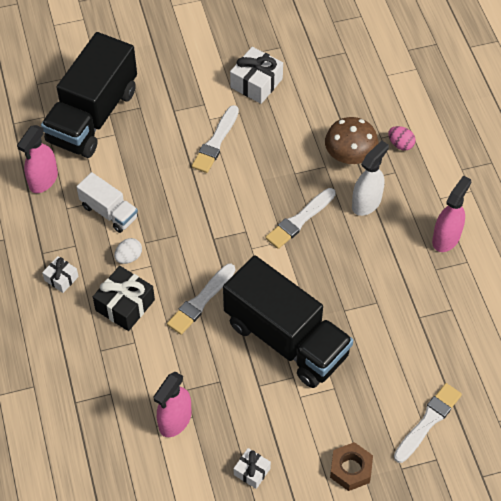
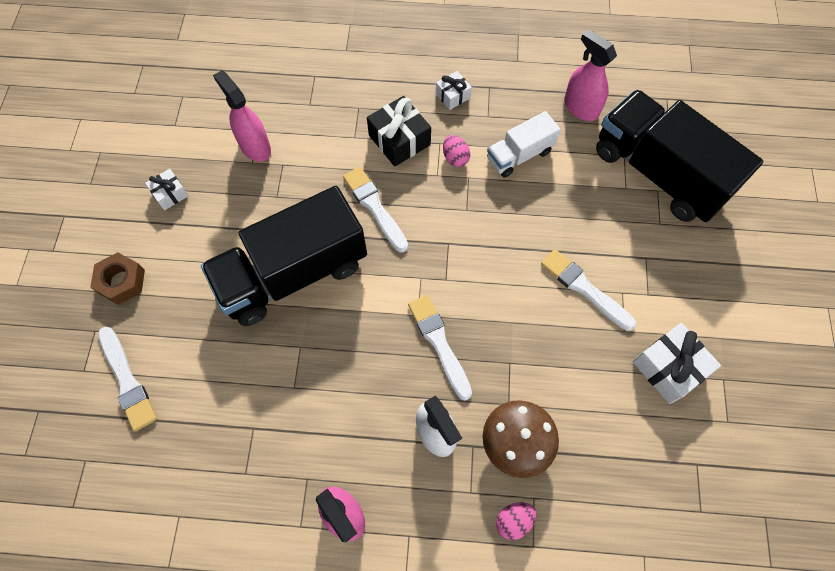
camera: 110 degrees right, 10 degrees up
white egg [114,238,142,264] -> pink egg [443,135,470,167]

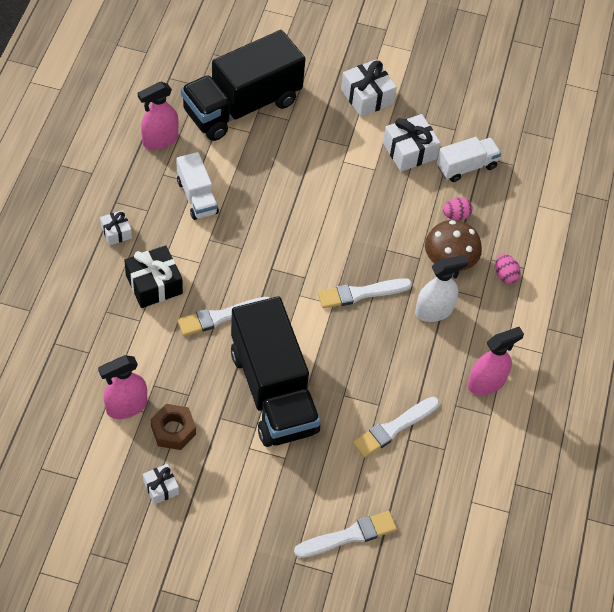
camera: 85 degrees left, 10 degrees down
brown nut [90,252,145,305] -> brown nut moved to [150,404,196,450]
pink egg [443,135,470,167] -> pink egg moved to [443,197,473,220]
white brush [541,249,636,331] -> white brush moved to [353,397,439,458]
none -> white gift [341,60,397,117]
none -> white truck [437,137,501,182]

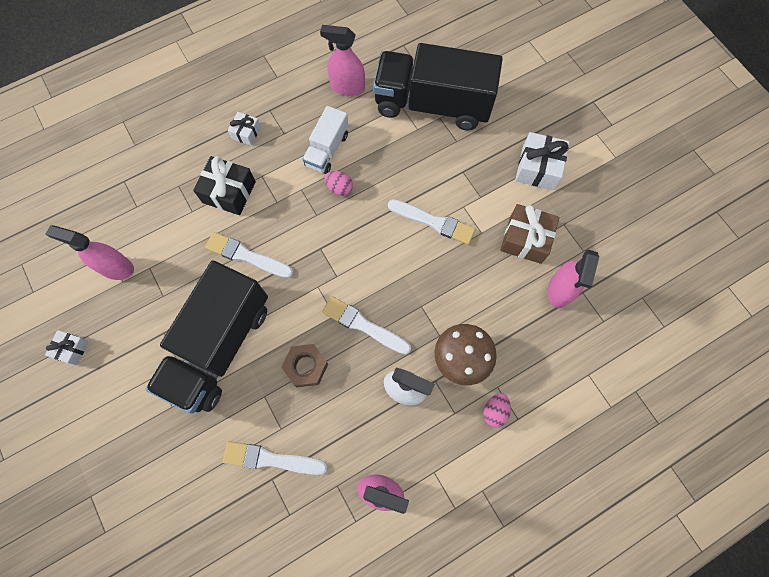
camera: 50 degrees right, 15 degrees up
brown nut [150,404,196,450] -> brown nut moved to [281,344,328,387]
white brush [294,511,397,558] -> white brush moved to [388,199,475,245]
white gift [383,114,440,172] -> brown gift [500,204,560,264]
white truck [437,137,501,182] -> pink spray bottle [547,250,599,308]
pink egg [443,197,473,220] -> pink egg moved to [324,171,353,196]

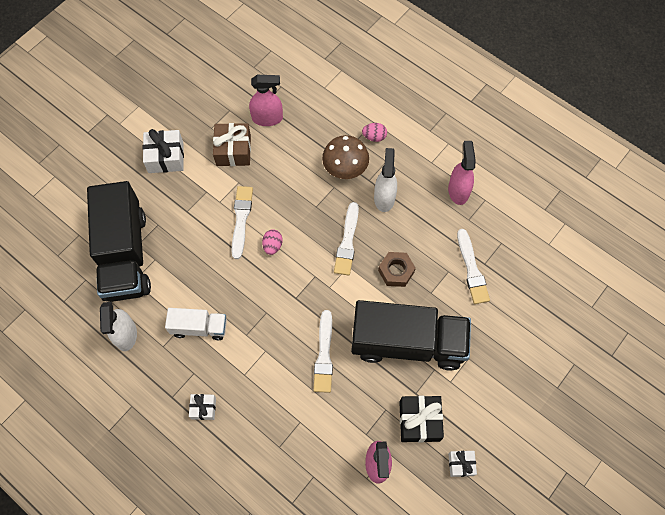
camera: 110 degrees left, 5 degrees down
black gift [193,156,256,215] -> black gift moved to [399,396,444,443]
pink spray bottle [320,25,365,96] -> white spray bottle [100,302,137,351]
pink egg [324,171,353,196] -> pink egg moved to [262,229,283,255]

